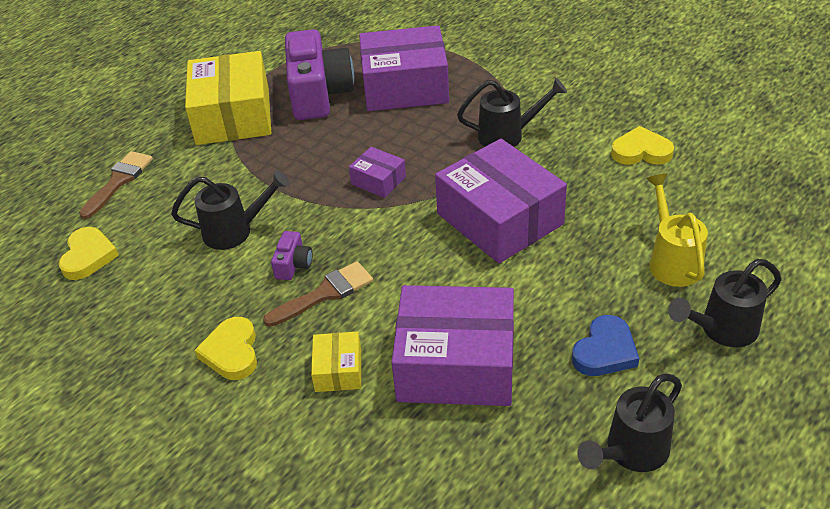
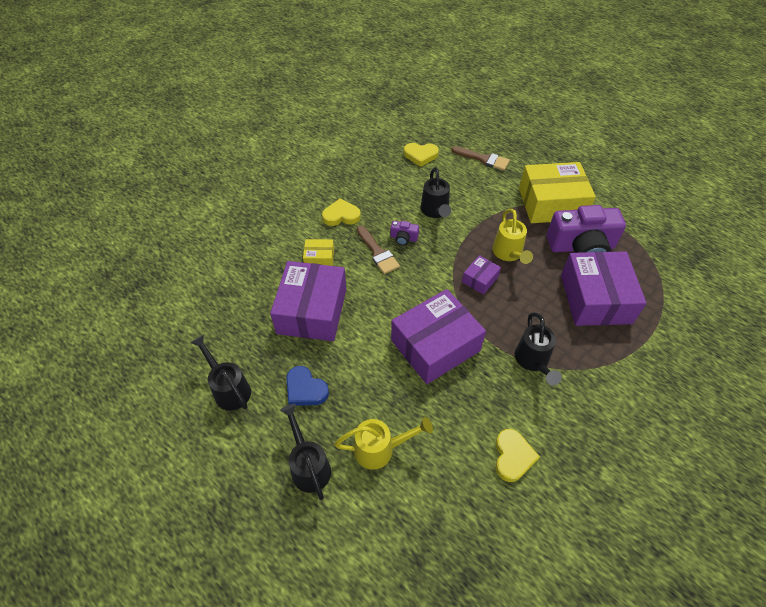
camera: 90 degrees right, 10 degrees up
none -> yellow watering can [492,209,533,264]

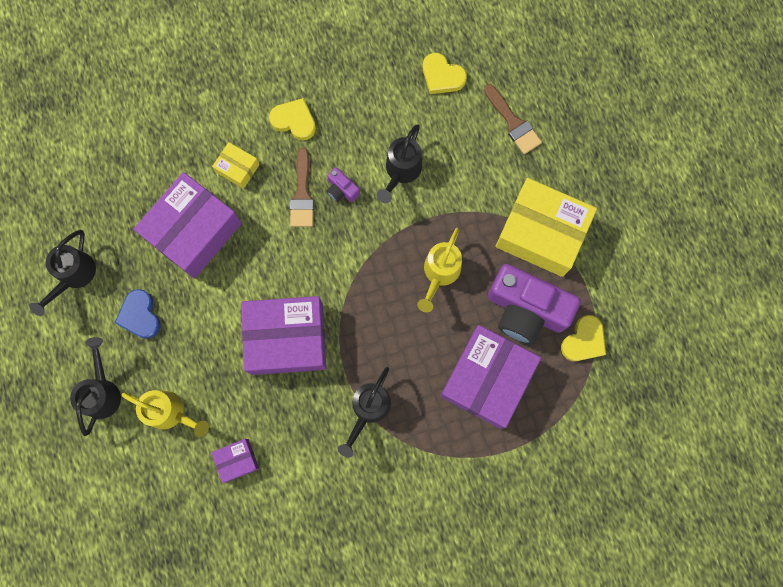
camera: 30 degrees right, 25 degrees up
black watering can [191,335,251,411] -> black watering can turned 150 degrees counterclockwise [29,230,96,316]
purple box [462,255,501,295] -> purple box moved to [211,439,259,483]
yellow heart [495,429,540,482] -> yellow heart moved to [561,315,606,361]

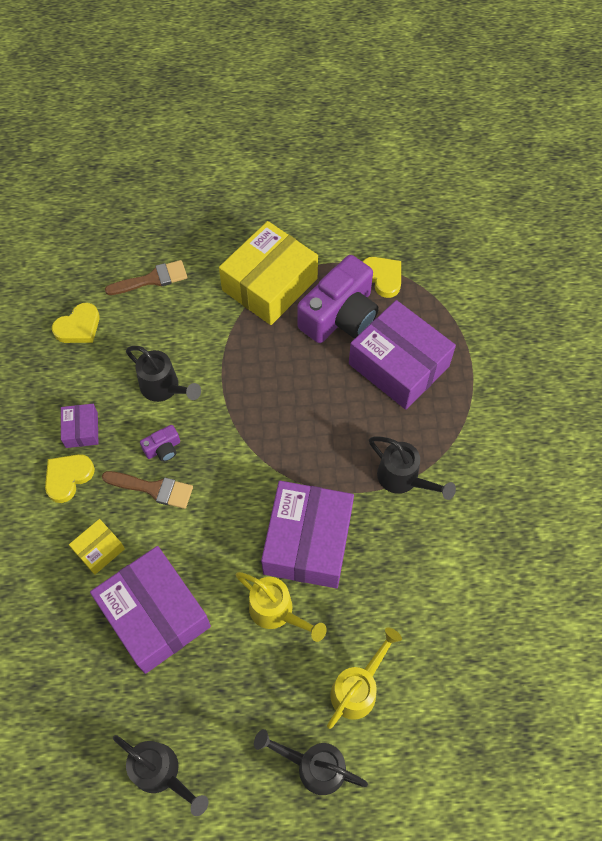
camera: 75 degrees left, 15 degrees down
blue heart [115,289,161,339] -> none
purple box [211,439,259,483] -> purple box moved to [61,404,98,448]
yellow watering can [417,228,462,312] -> yellow watering can moved to [236,572,327,642]

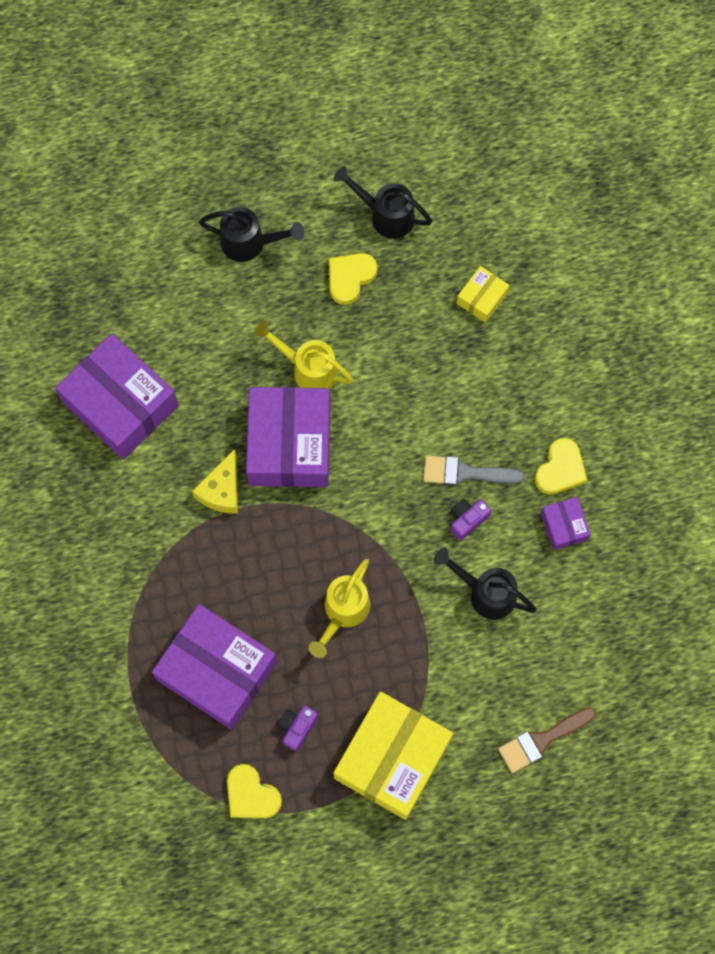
camera: 170 degrees right, 10 degrees up
yellow heart [52,303,100,343] -> yellow heart moved to [329,253,377,305]
yellow box [69,519,125,575] -> yellow box moved to [457,266,509,323]
purple box [90,546,211,674] -> purple box moved to [55,333,179,460]
brown brush [102,471,193,509] -> grey brush [423,456,524,486]
purple camera [297,255,379,343] -> purple camera [277,705,318,752], size x0.42
yellow watering can [327,628,402,729] -> yellow watering can moved to [308,559,370,658]
black watering can [369,436,456,500] -> none
none -> yellow cheese [192,449,238,514]

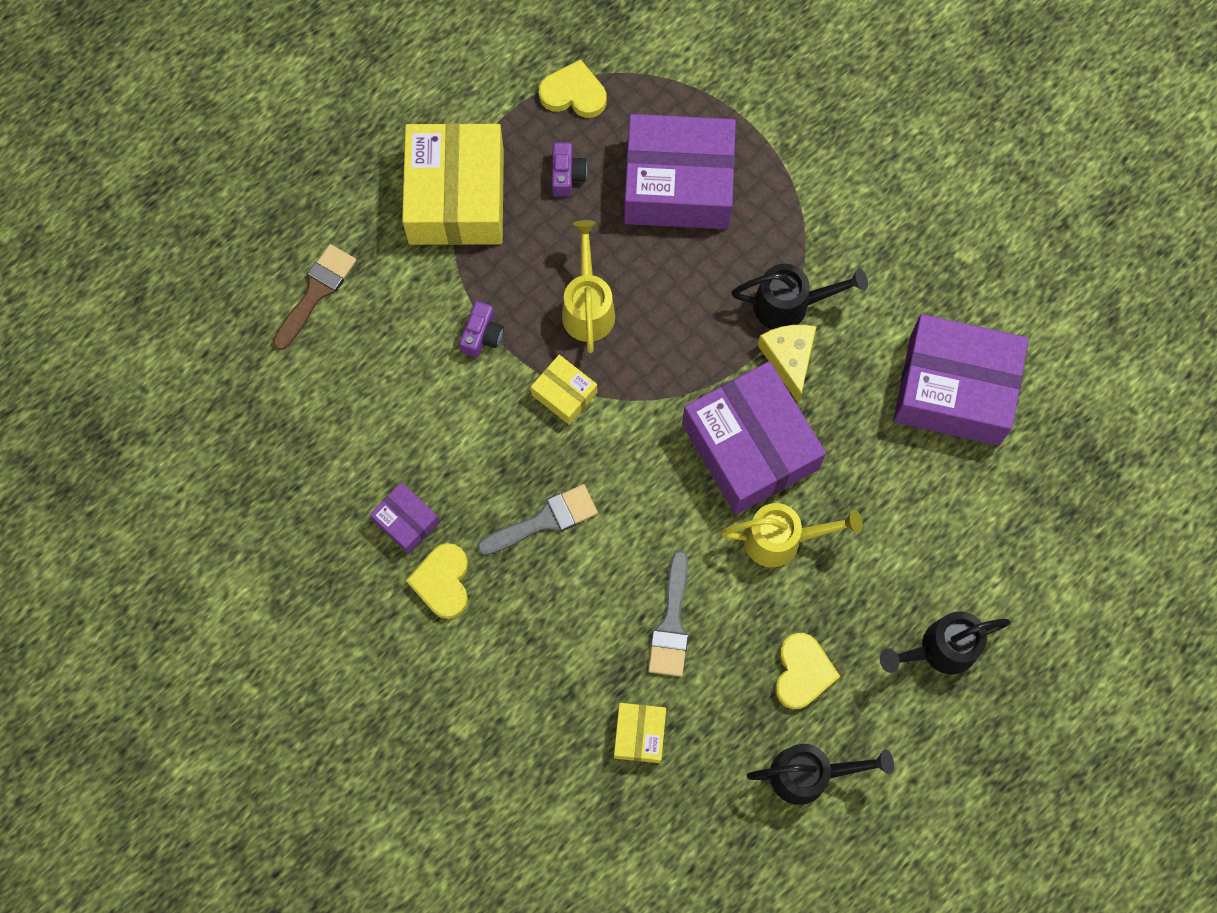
camera: 150 degrees right, 0 degrees up
black watering can [434,548,537,620] -> black watering can moved to [731,264,868,329]
purple camera [450,499,491,540] -> purple camera moved to [459,301,504,357]
none -> yellow box [531,355,597,425]
none -> grey brush [648,551,688,677]

